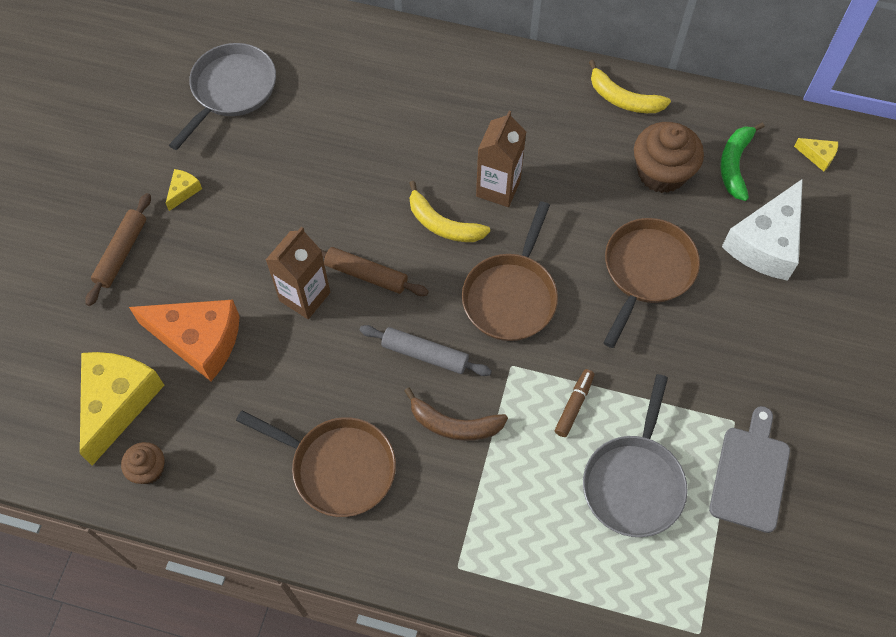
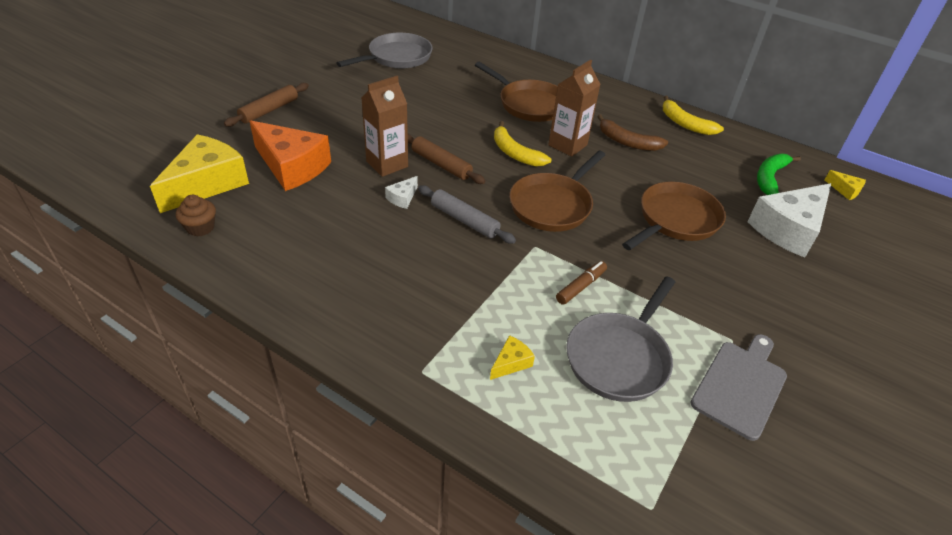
camera: 15 degrees right, 20 degrees down
yellow cheese [166,169,202,211] -> yellow cheese moved to [490,335,535,380]
brown pan [236,411,396,517] -> brown pan moved to [475,62,558,122]
brown banana [404,387,508,441] -> brown banana moved to [597,114,668,151]
brown cupcake [634,122,704,193] -> none
none -> white cheese [385,176,418,209]

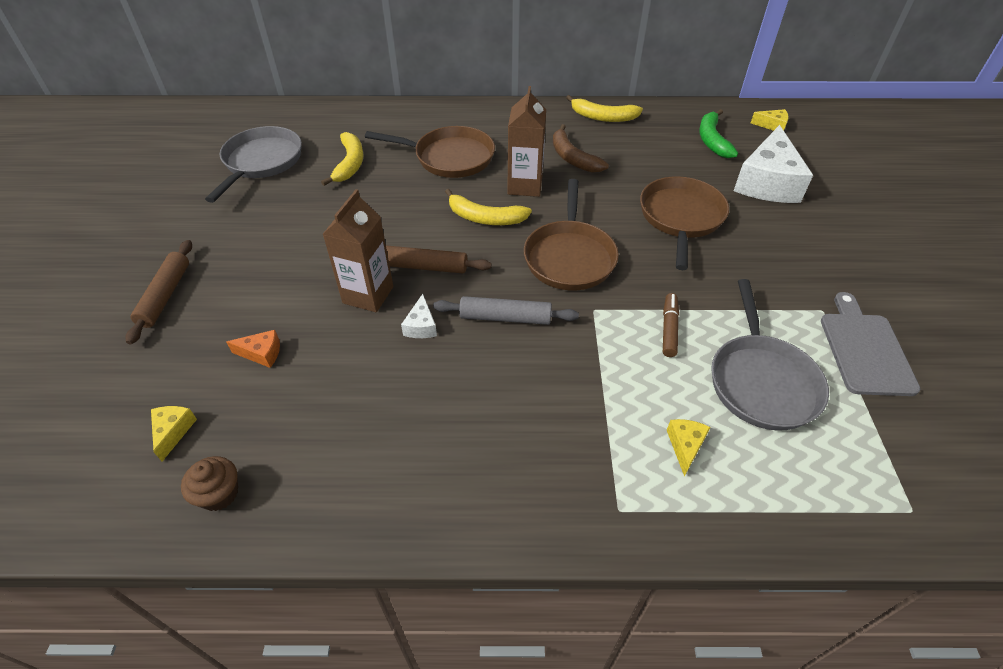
camera: 30 degrees left, 5 degrees up
yellow cheese [150,134,249,213] -> yellow cheese [151,406,197,461], size x0.42
orange cheese [249,120,331,191] -> orange cheese [226,330,280,368], size x0.42
brown banana [597,114,668,151] -> brown banana turned 60 degrees clockwise [553,124,609,173]
none -> yellow banana [321,132,363,186]

